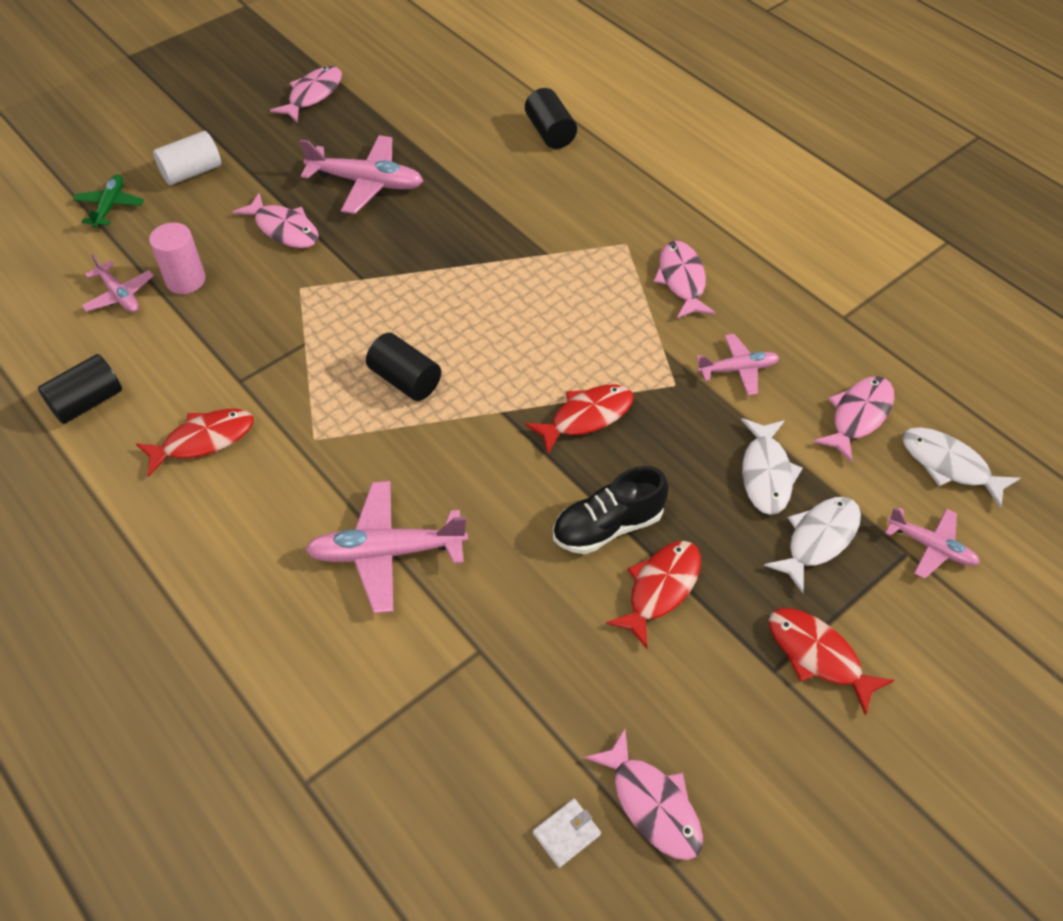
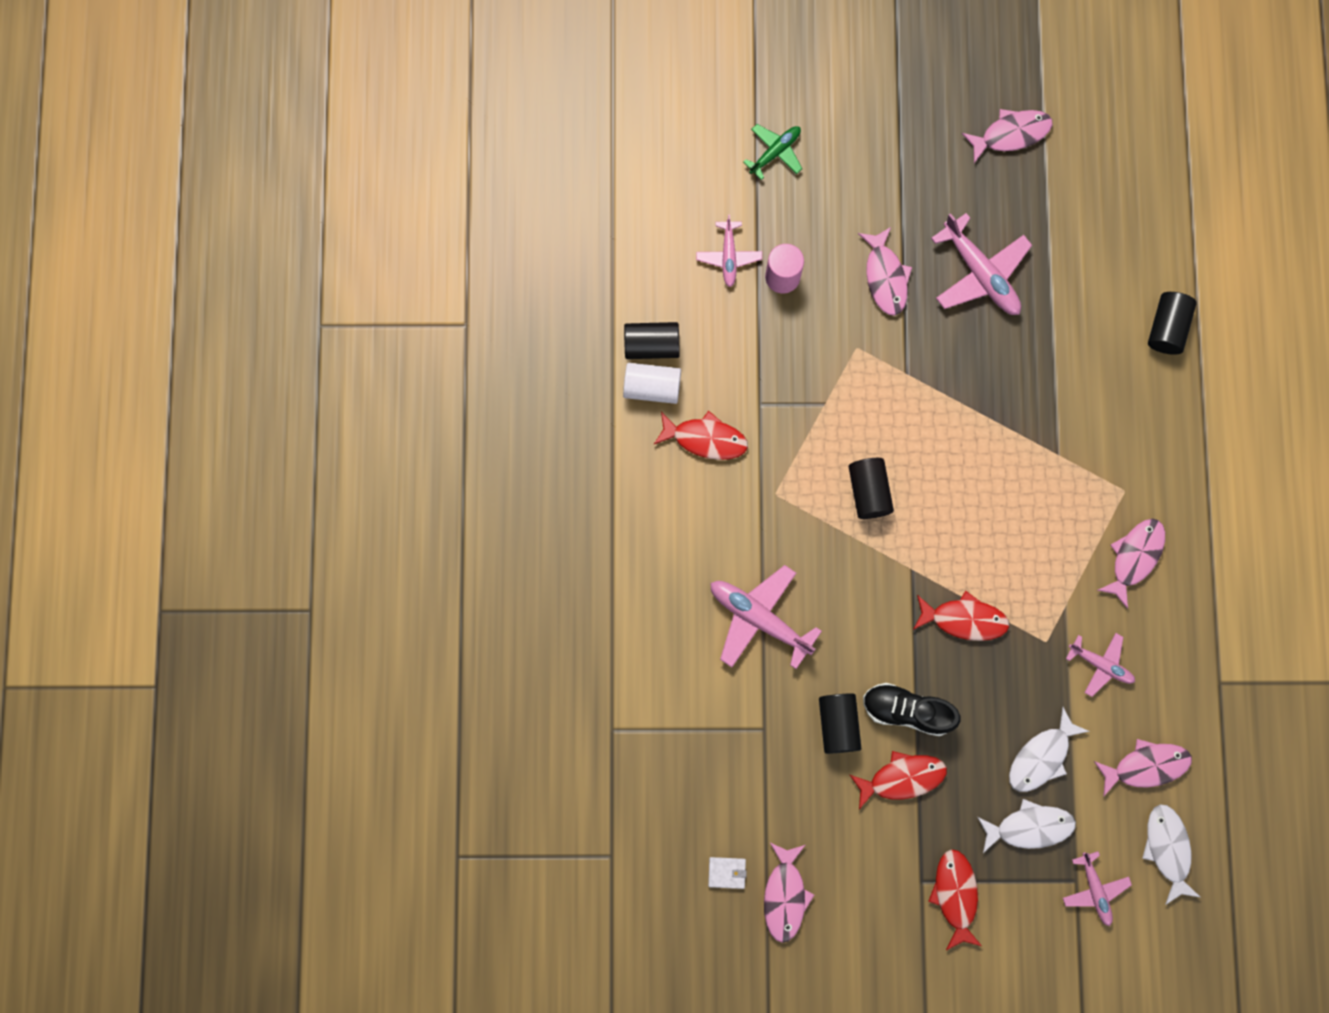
camera: 40 degrees right, 25 degrees up
white cylinder [153,131,221,185] -> white cylinder moved to [623,363,681,404]
none -> black cylinder [819,693,861,754]

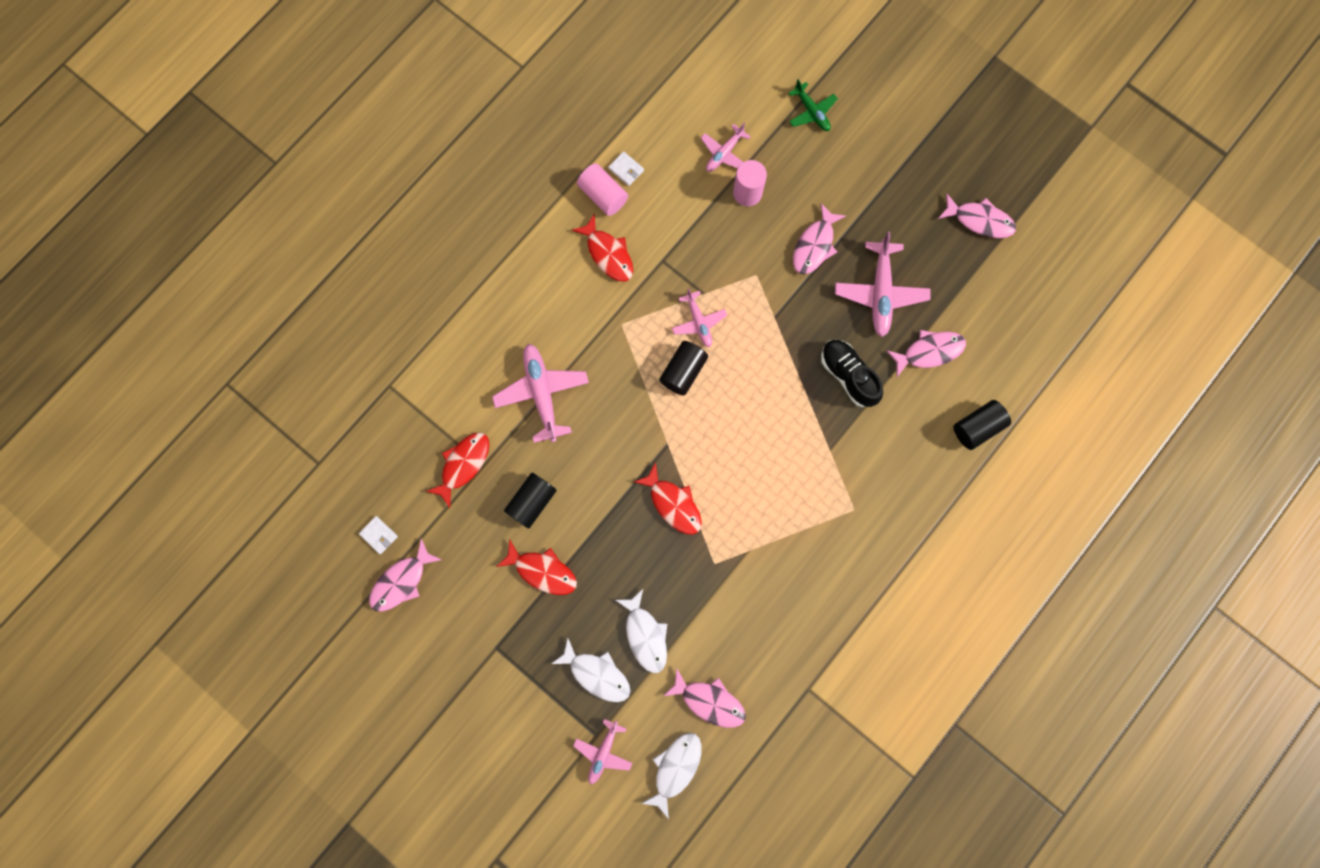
camera: 40 degrees right, 0 degrees up
white cylinder [623,363,681,404] -> pink cylinder [577,163,628,216]
black cylinder [624,322,679,359] -> white wallet [608,151,644,186]
green plane [743,124,802,180] -> green plane turned 60 degrees clockwise [789,80,838,131]
black shoe [863,683,961,736] -> black shoe moved to [821,339,883,407]
red fish [928,849,983,950] -> red fish moved to [426,432,489,508]
white fish [1009,707,1089,792] -> white fish turned 105 degrees counterclockwise [616,589,667,673]
pink plane [1066,633,1135,697] -> pink plane moved to [672,288,727,347]
pink fish [1097,519,1165,609] -> pink fish moved to [886,330,966,377]

